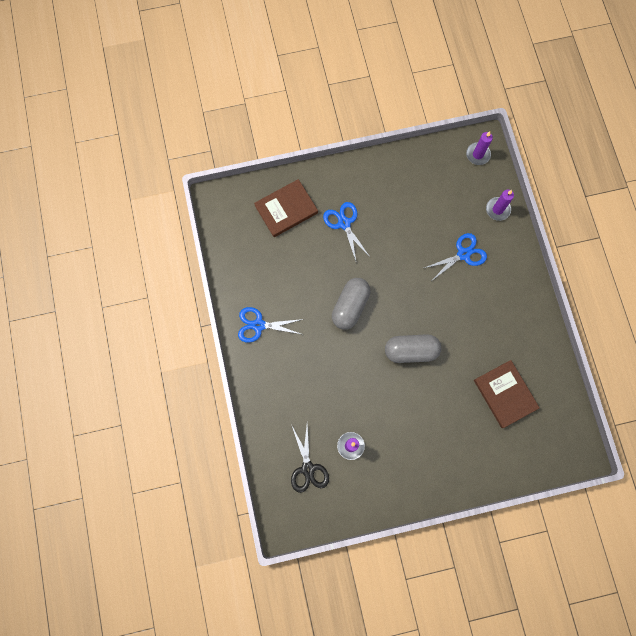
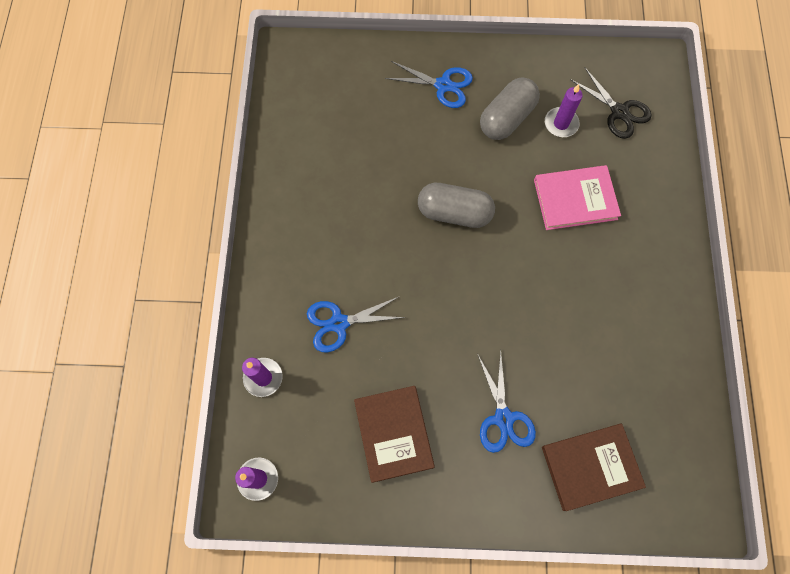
camera: 165 degrees left, 5 degrees down
blue scissors [238,307,303,343] -> blue scissors moved to [385,61,473,108]
black scissors [291,426,329,493] -> black scissors turned 135 degrees clockwise [570,68,652,139]
grey capsule [332,278,370,330] -> grey capsule moved to [480,78,540,140]
brown book [474,360,540,428] -> brown book moved to [354,386,435,483]
none -> pink book [534,165,621,230]

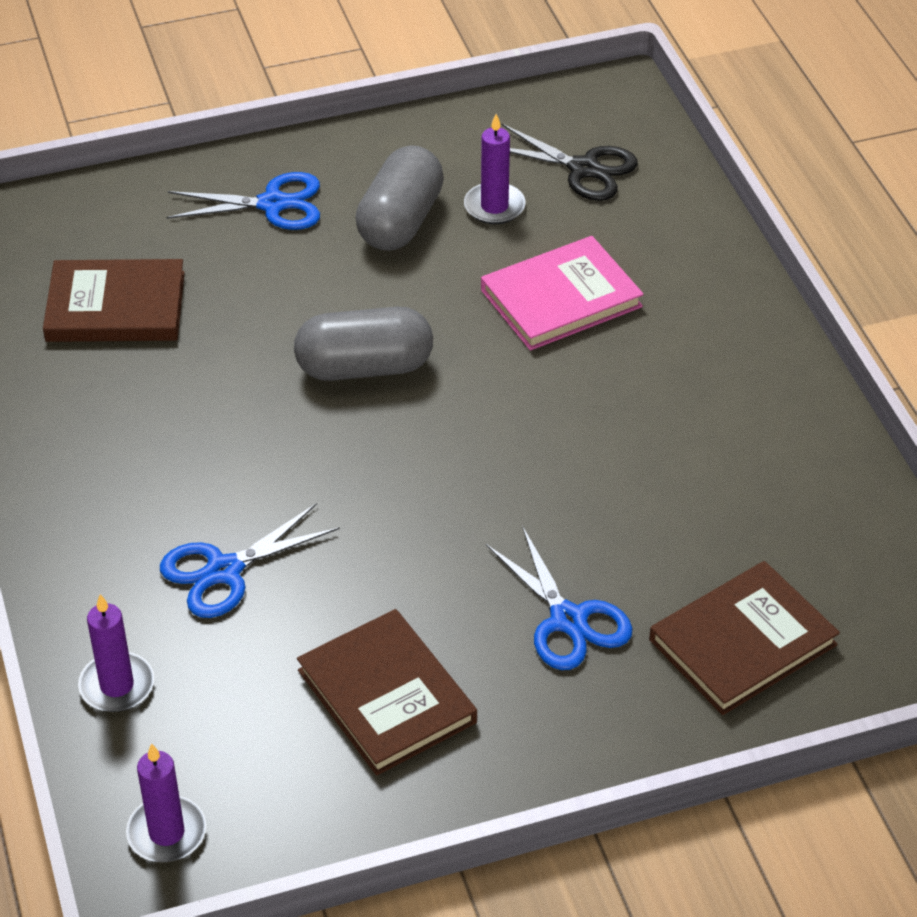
camera: 20 degrees left, 25 degrees down
none -> brown book [43,259,185,342]

